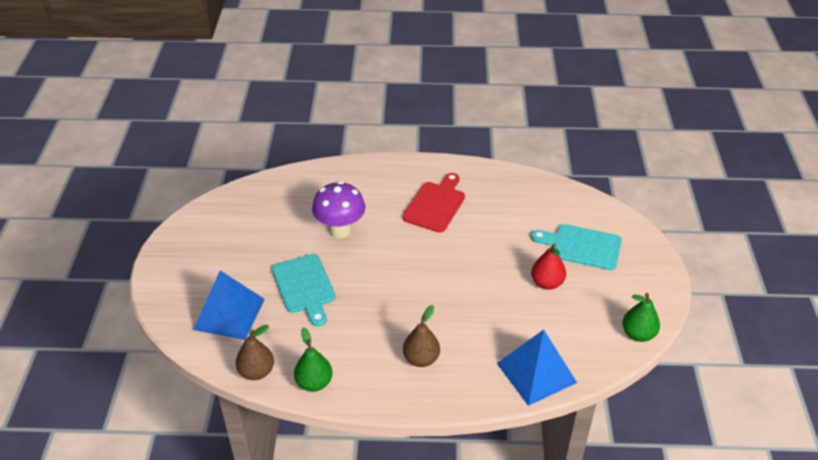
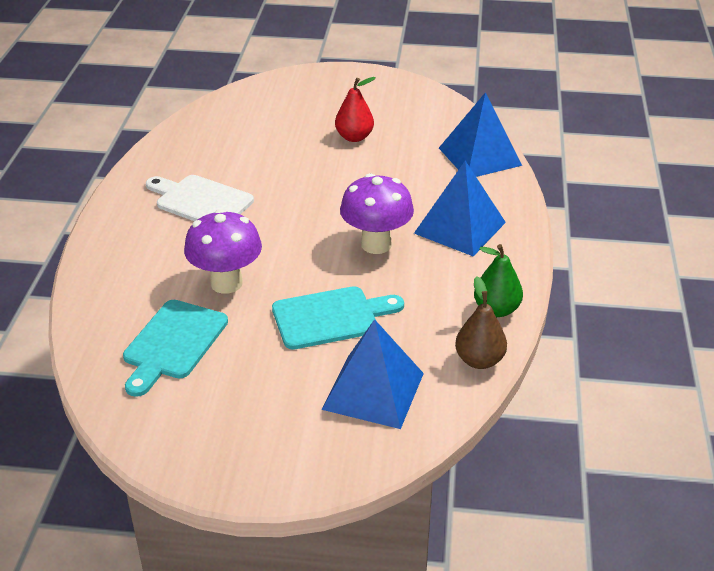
camera: 85 degrees left, 5 degrees down
red cutting board [402,173,465,233] -> white cutting board [146,175,254,221]
brown pear [403,305,440,367] -> blue pyramid [414,161,506,256]
turquoise cutting board [531,224,622,270] -> turquoise cutting board moved to [123,300,228,397]
green pear [622,293,660,342] -> none
none -> purple mushroom [340,173,414,254]

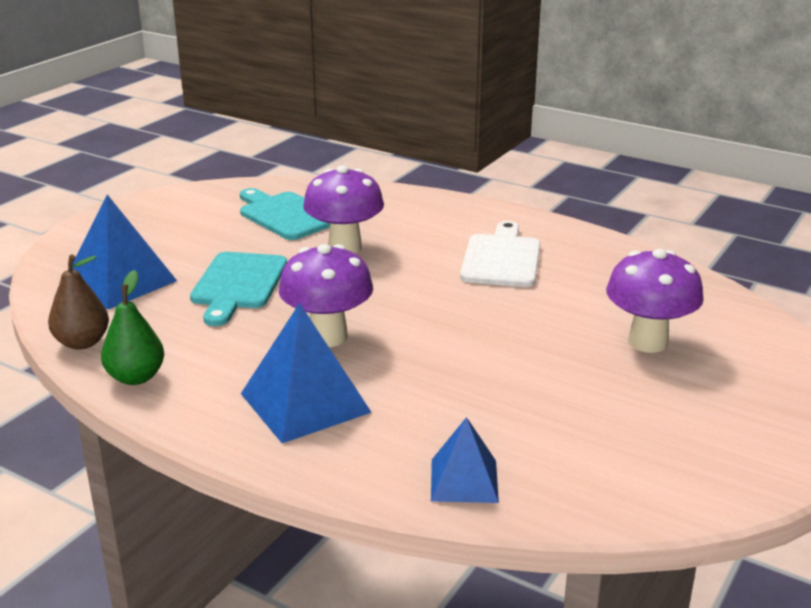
camera: 115 degrees right, 10 degrees down
white cutting board [146,175,254,221] -> white cutting board turned 45 degrees counterclockwise [460,221,541,287]
red pear [335,77,376,142] -> none
blue pyramid [439,92,522,177] -> blue pyramid [431,417,499,503], size x0.61
none -> purple mushroom [606,249,704,353]

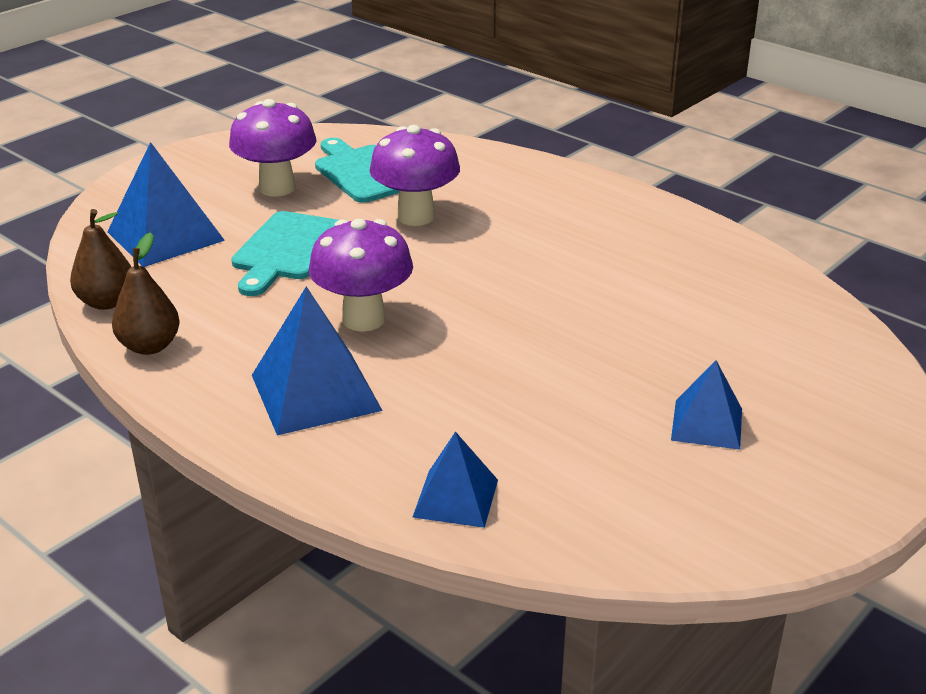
camera: 10 degrees right, 5 degrees up
green pear [101,270,164,385] -> brown pear [112,232,180,355]
white cutting board [460,221,541,287] -> none
purple mushroom [606,249,704,353] -> purple mushroom moved to [229,99,316,197]
none -> blue pyramid [671,360,742,450]

